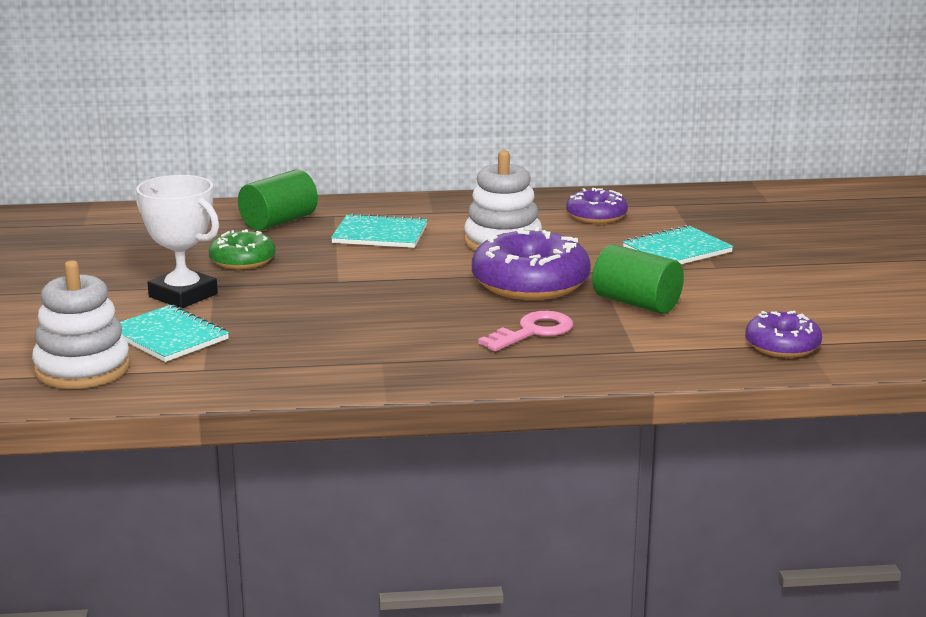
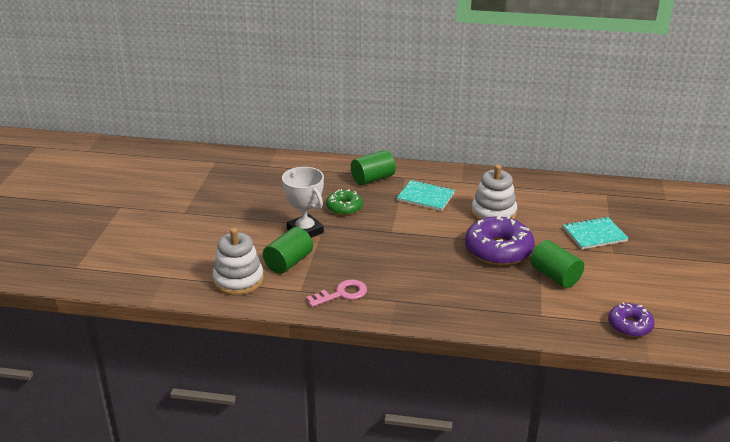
camera: 15 degrees right, 10 degrees up
turquoise notebook [120,305,229,362] -> green cylinder [263,227,313,274]
pink key [478,311,573,351] -> pink key moved to [306,279,367,307]
purple donut [566,188,628,224] -> none

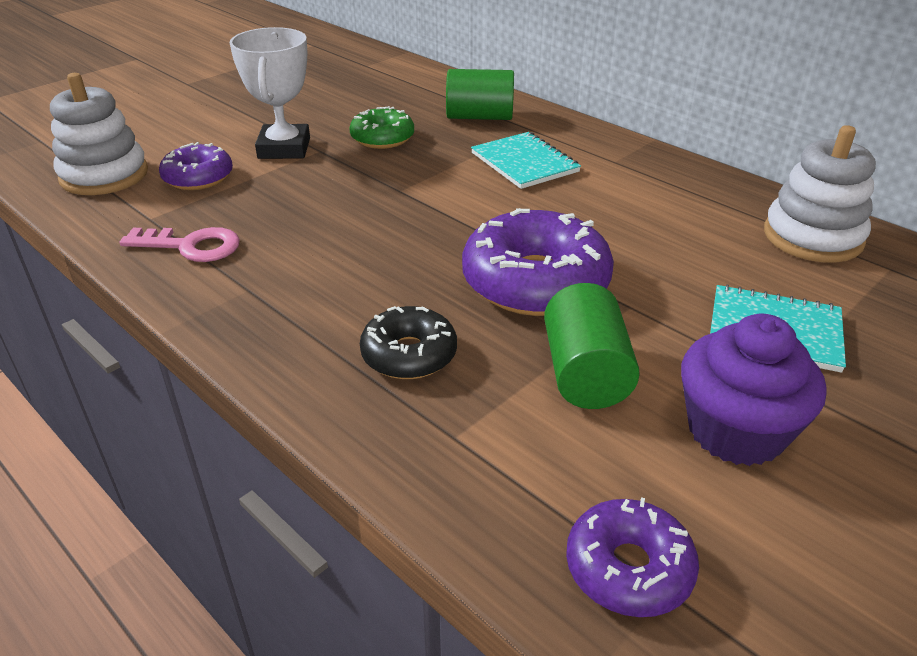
camera: 35 degrees right, 5 degrees up
green cylinder [263,227,313,274] -> purple donut [159,142,233,190]
white stacking toy [471,165,517,221] -> white stacking toy moved to [764,125,876,263]
none -> black donut [360,306,457,379]
none -> purple cupcake [681,314,826,466]

